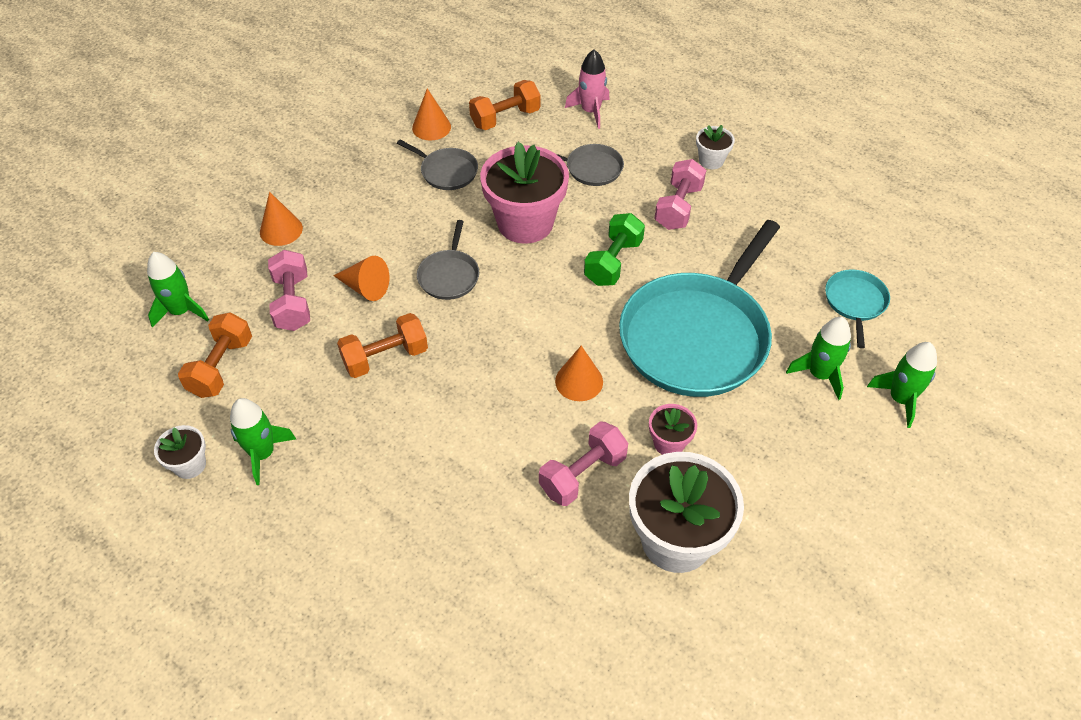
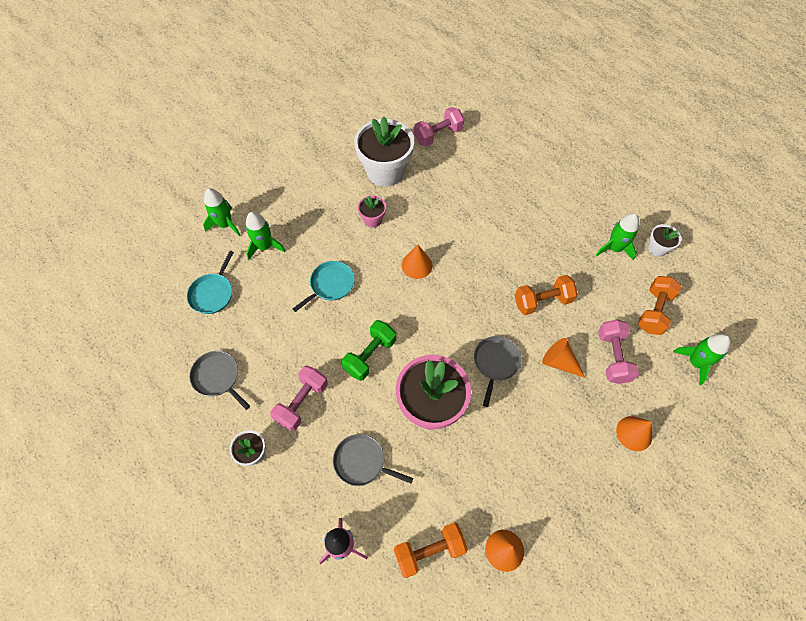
camera: 170 degrees left, 10 degrees up
grey pan [397,140,478,190] -> grey pan moved to [189,351,250,410]
pink dumbbell [539,421,628,506] -> pink dumbbell moved to [414,107,464,147]
turquoise pan [619,220,780,397] -> turquoise pan [293,261,355,312], size x0.44

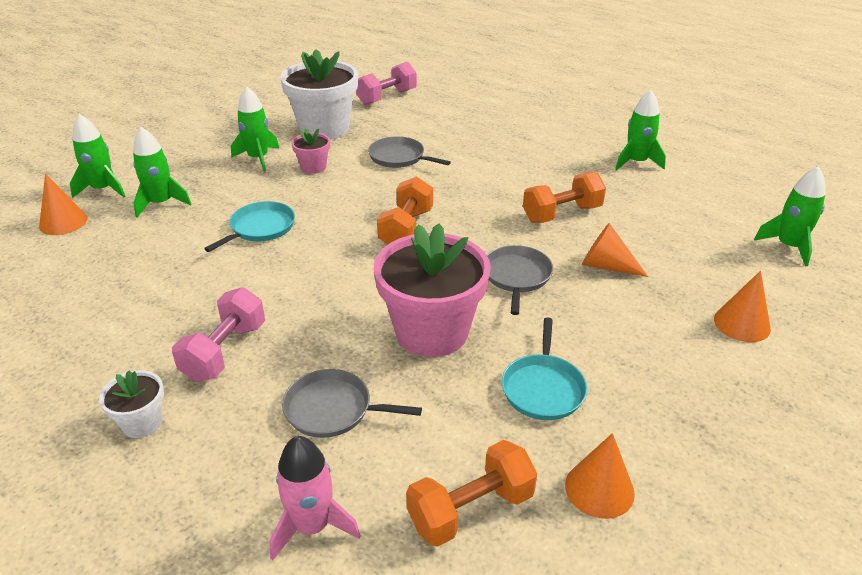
camera: 10 degrees left, 25 degrees down
turquoise pan [187,251,234,314] -> turquoise pan moved to [502,318,587,420]
grey pan [189,351,250,410] -> grey pan moved to [368,136,451,168]
green dumbbell [341,320,396,381] -> none
orange cone [402,245,432,279] -> orange cone moved to [39,173,87,235]
pink dumbbell [598,320,639,384] -> none
orange dumbbell [638,276,682,335] -> orange dumbbell moved to [377,176,433,244]
white flower pot [648,224,681,257] -> none
none -> green rocket [231,87,279,172]

